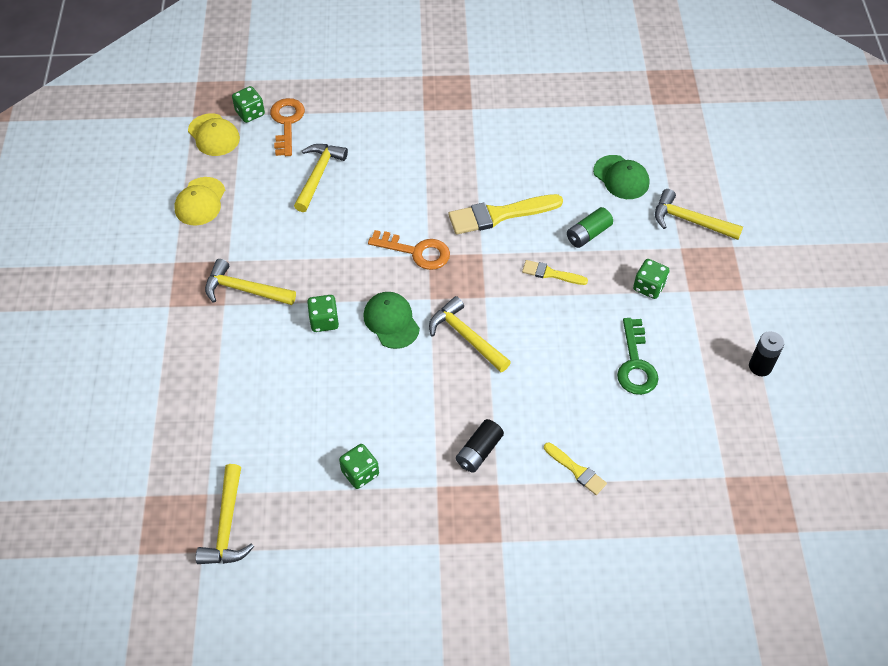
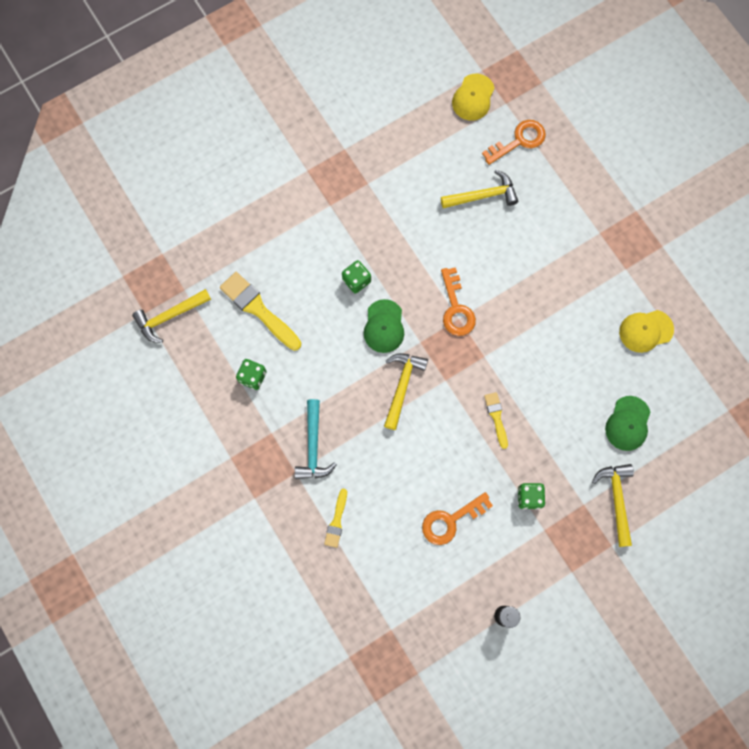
camera: 60 degrees right, 20 degrees up
yellow cap [174,177,225,226] -> yellow cap moved to [619,310,674,353]
yellow hammer [205,259,296,305] -> none
green dice [232,86,265,123] -> none
green cap [363,292,420,349] -> green cap turned 150 degrees clockwise [364,299,404,353]
yellow brush [449,194,563,235] -> yellow brush moved to [220,272,301,351]
black battery [456,419,504,473] -> turquoise hammer [295,399,337,479]
green battery [567,207,613,248] -> none
green key [617,318,659,395] -> orange key [422,492,493,545]

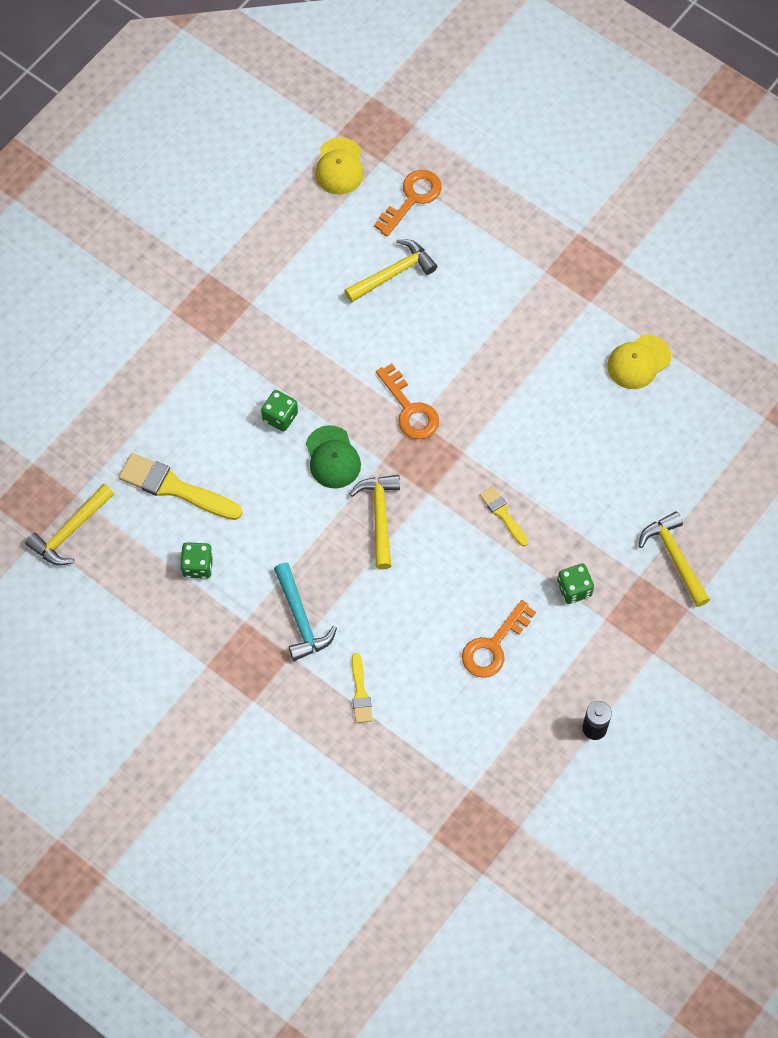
camera: 20 degrees left, 10 degrees down
green cap [605,396,650,451] -> none

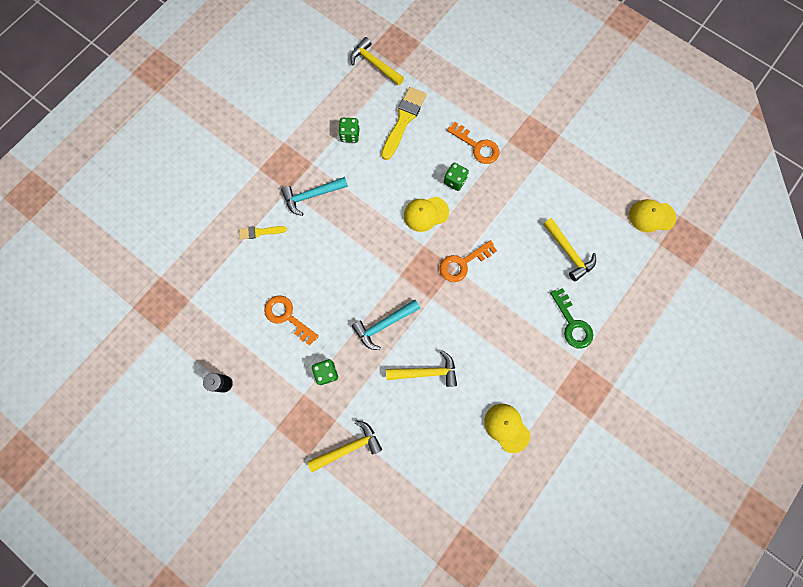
camera: 90 degrees right, 10 degrees up
green cap [306,425,361,488] -> yellow cap [404,197,449,232]
yellow hammer [350,475,400,569] -> yellow hammer moved to [386,350,457,387]
orange key [374,170,442,236] -> orange key moved to [447,122,500,164]
yellow brush [480,486,528,546] -> turquoise hammer [352,299,420,350]
none -> green key [550,288,593,349]

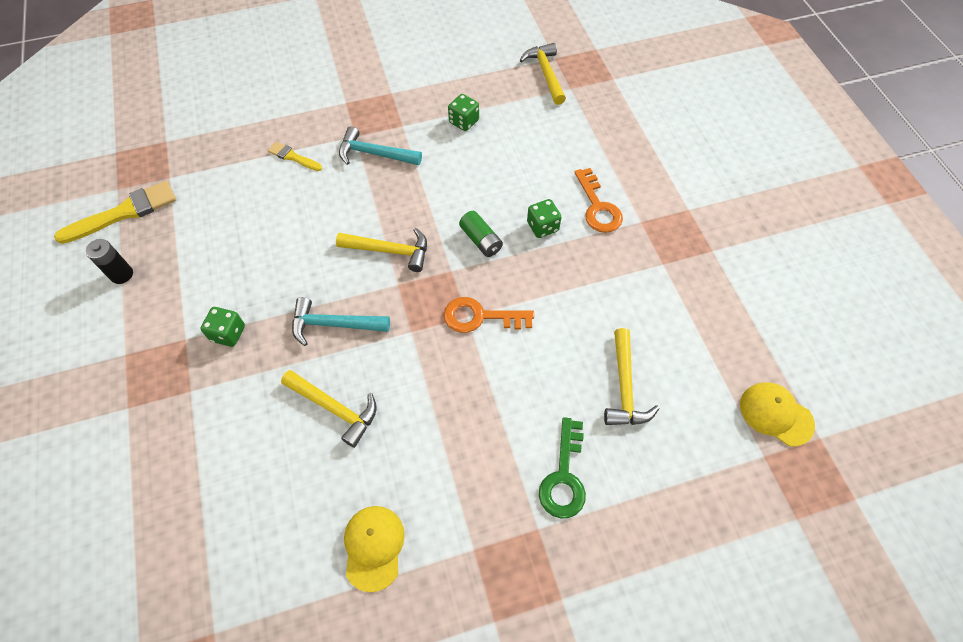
camera: 35 degrees right, 15 degrees down
orange key [264,295,319,346] -> none
yellow hammer [308,420,382,472] -> yellow hammer moved to [336,228,427,272]
yellow brush [381,87,426,160] -> yellow brush moved to [54,181,176,244]
yellow cap [404,197,449,232] -> green battery [459,211,503,257]

